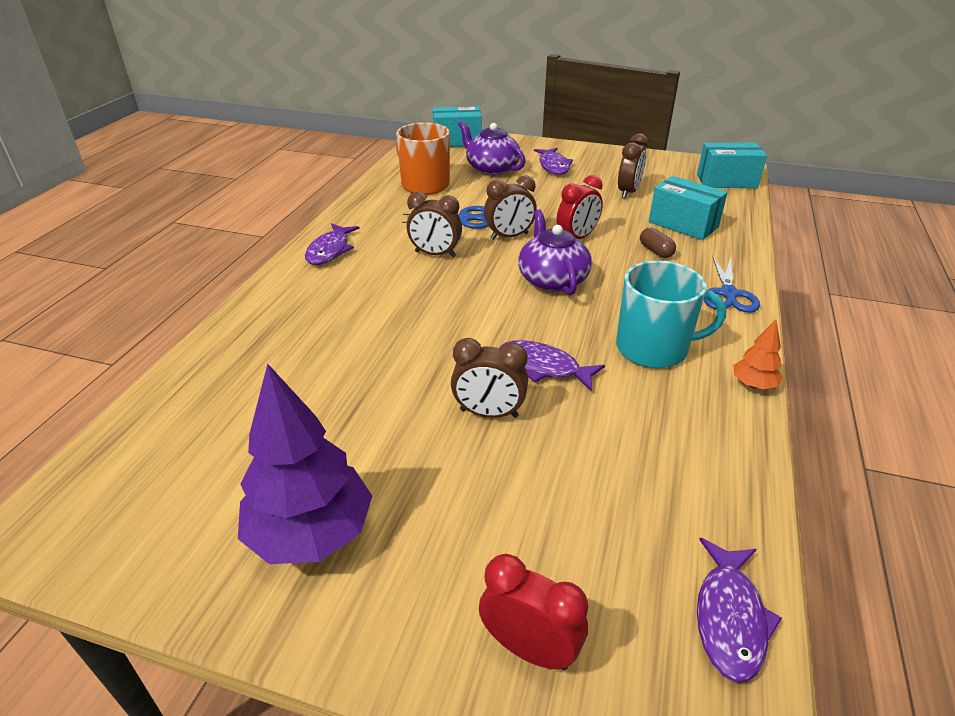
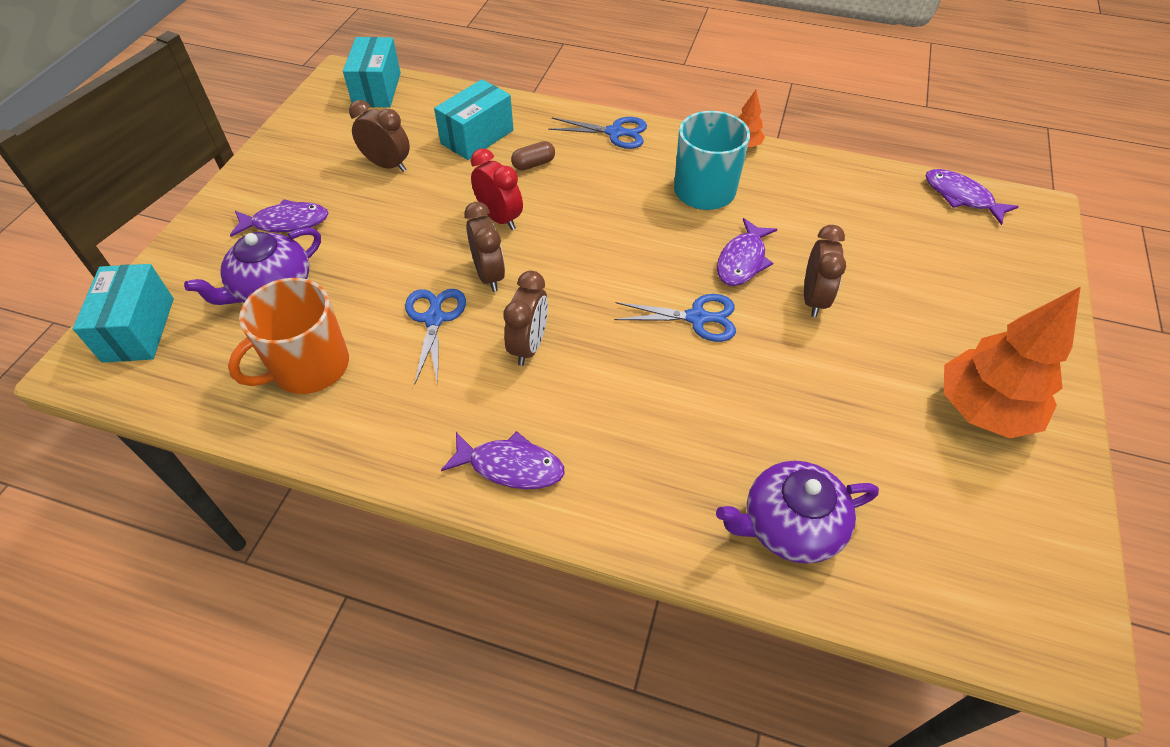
camera: 90 degrees left, 15 degrees up
purple tree [238,364,372,564] -> orange tree [944,287,1081,438]
red clock [479,554,588,670] -> none
purple teapot [518,209,592,295] -> purple teapot moved to [716,461,879,564]
purple fish [697,538,782,682] -> purple fish turned 150 degrees counterclockwise [925,169,1019,225]
none -> blue scissors [614,294,736,342]

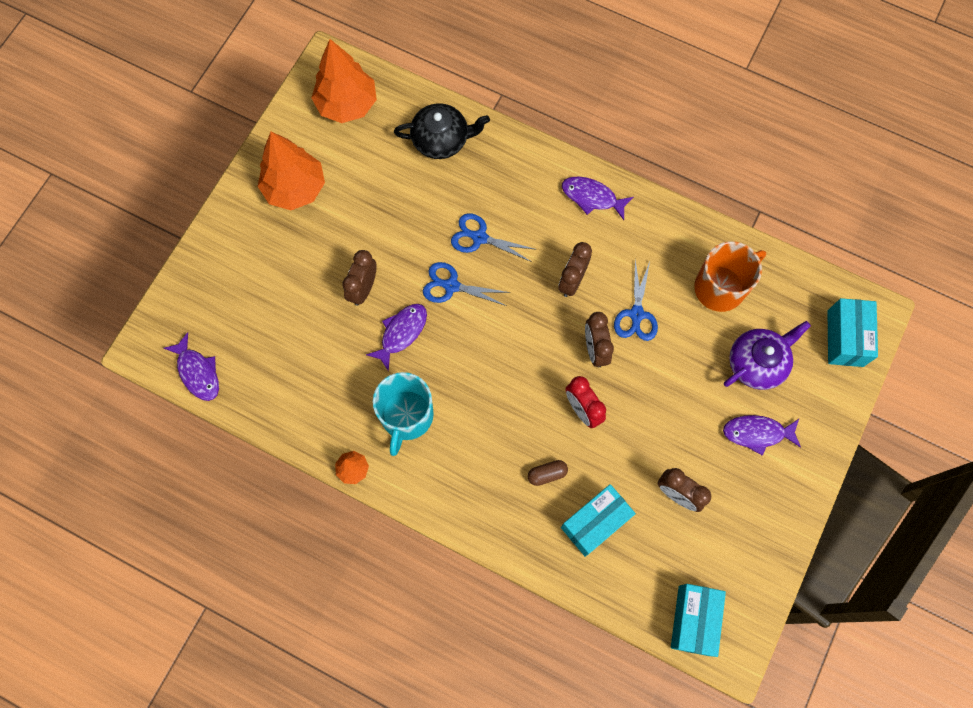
camera: 170 degrees left, 20 degrees up
blue scissors [548,117,647,149] -> blue scissors moved to [451,213,537,262]
purple teapot [716,461,879,564] -> black teapot [394,103,490,159]
none -> orange tree [311,39,377,123]

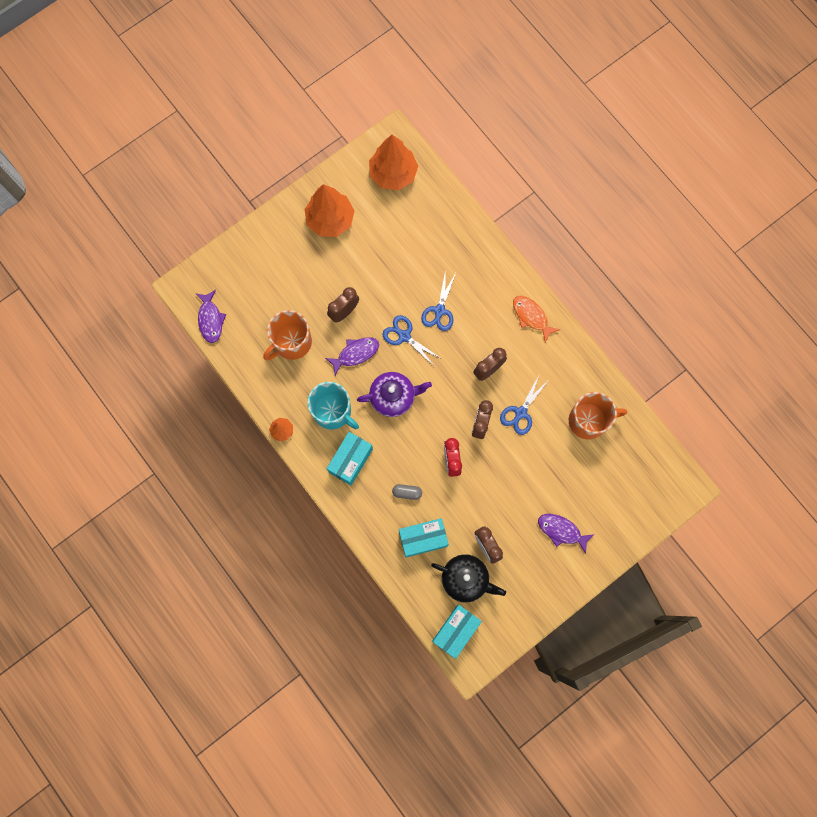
camera: 25 degrees right, 5 degrees up
turquoise mug [373,372,434,456] -> turquoise mug turned 90 degrees counterclockwise [307,382,359,430]
black teapot [394,103,490,159] -> black teapot moved to [431,554,506,603]
blue scissors [451,213,537,262] -> blue scissors turned 120 degrees counterclockwise [421,270,456,331]
brown capsule [528,460,568,486] -> grey capsule [392,484,422,500]
purple fish [562,176,634,220] -> orange fish [513,296,560,343]
purple teapot [724,321,811,390] -> purple teapot moved to [357,372,432,417]
turquoise box [827,298,878,367] -> turquoise box moved to [327,432,373,485]
none -> orange mug [263,310,312,361]

